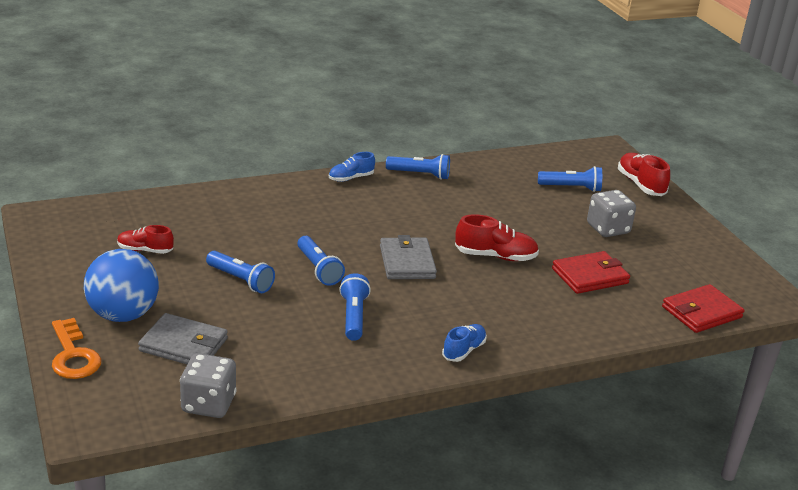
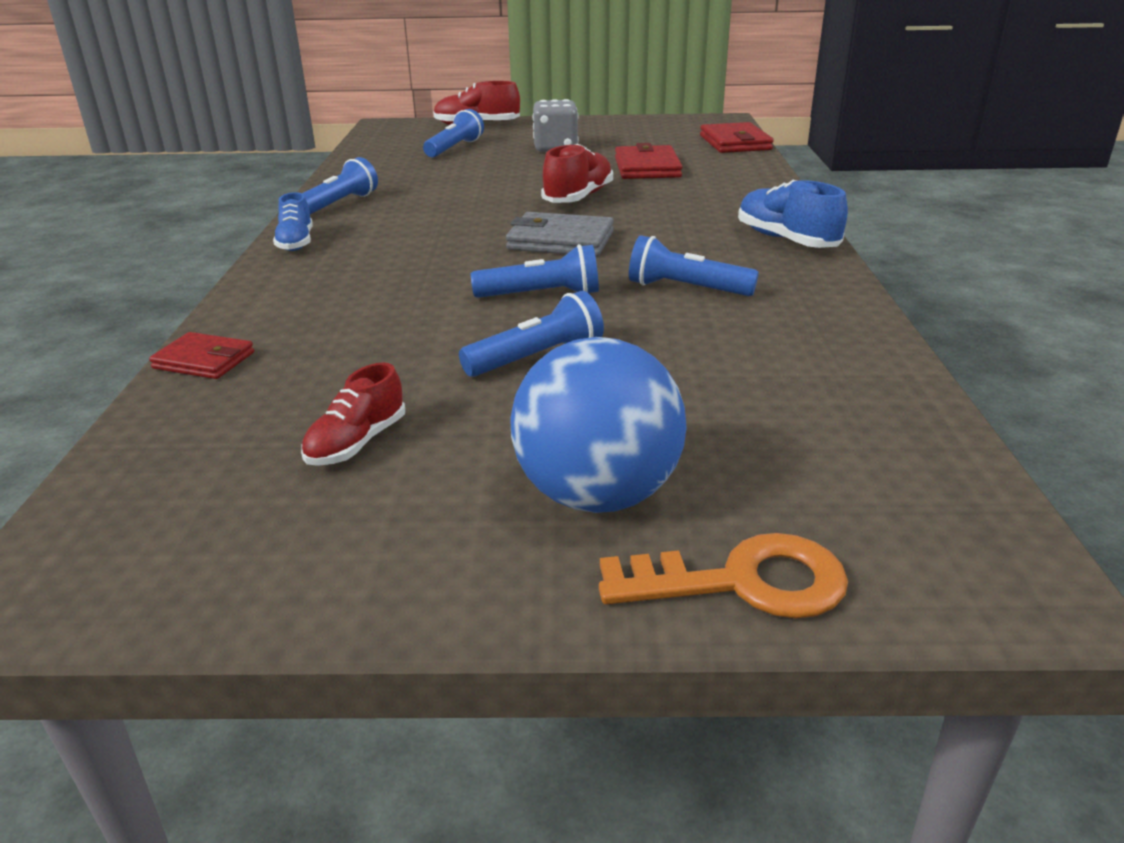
camera: 65 degrees left, 0 degrees up
grey wallet [138,313,228,364] -> none
grey dice [180,353,237,418] -> none
blue shoe [442,324,487,362] -> blue shoe [738,180,848,248], size x1.50
none -> red wallet [149,332,254,379]

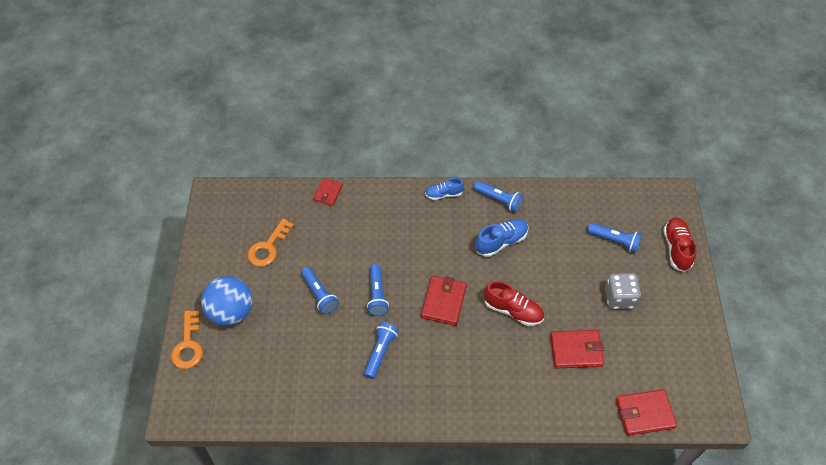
camera: 90 degrees right, 25 degrees up
red shoe [301,362,405,466] -> orange key [248,218,294,267]
grey wallet [506,212,614,256] -> red wallet [421,276,467,326]
blue shoe [738,180,848,248] -> blue shoe moved to [476,219,528,257]

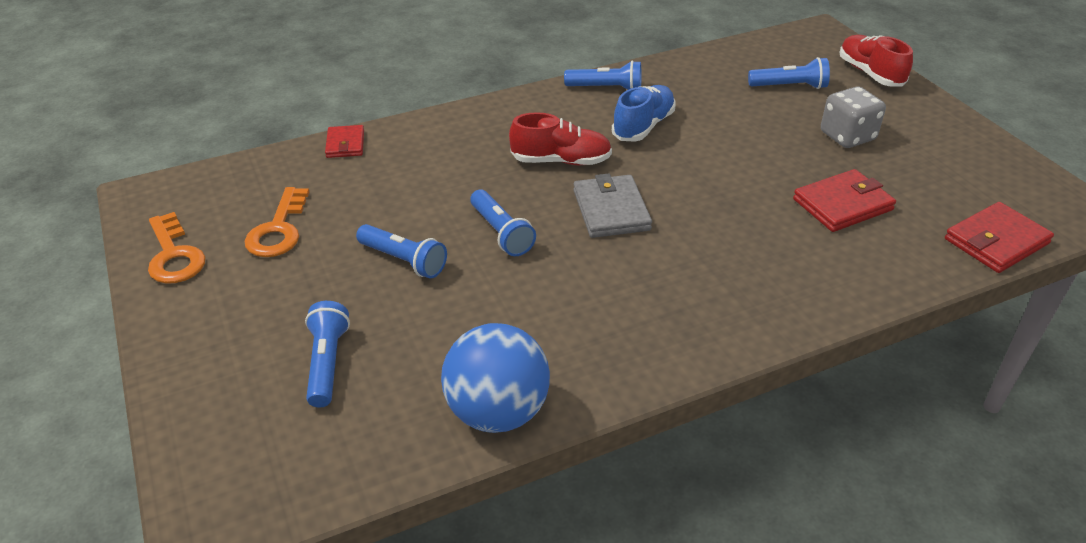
camera: 25 degrees left, 15 degrees down
orange key [171,310,203,369] -> orange key moved to [148,212,205,284]
blue ball [201,276,252,326] -> blue ball moved to [441,323,550,433]
blue flashlight [364,322,399,379] -> blue flashlight moved to [305,301,350,408]
red wallet [421,276,467,326] -> grey wallet [573,173,652,238]
blue shoe [425,178,464,200] -> none
red shoe [484,281,544,326] -> red shoe moved to [509,112,612,165]

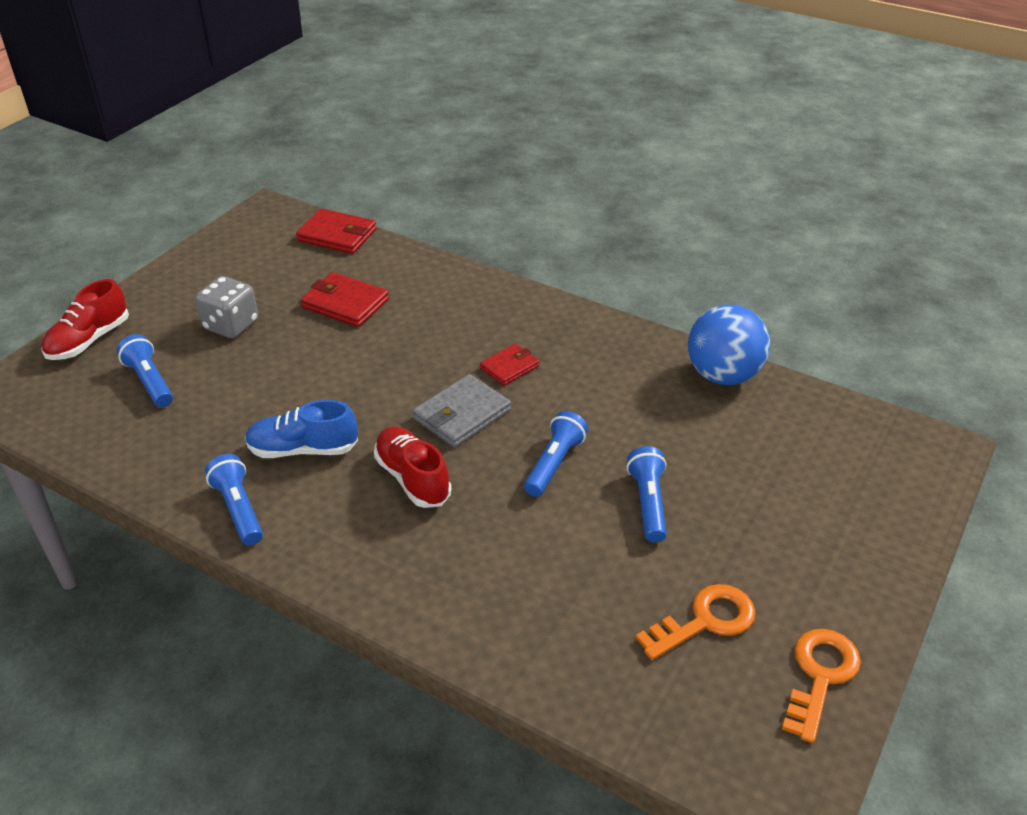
camera: 125 degrees left, 0 degrees up
blue flashlight [305,301,350,408] -> none
red wallet [325,125,364,158] -> red wallet moved to [480,344,540,386]

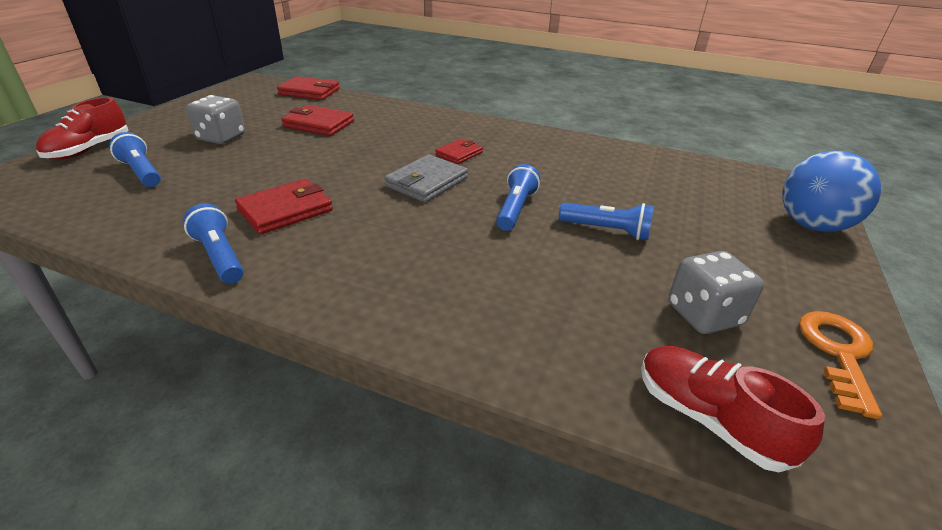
camera: 10 degrees left, 5 degrees down
blue shoe [245,400,358,458] -> red wallet [235,179,333,234]
red shoe [374,426,451,508] -> red shoe moved to [641,346,825,472]
blue flashlight [627,446,667,543] -> blue flashlight turned 120 degrees clockwise [559,202,654,240]
orange key [636,584,756,660] -> grey dice [668,251,764,334]
blue ball [688,305,770,385] -> blue ball moved to [782,151,881,232]

